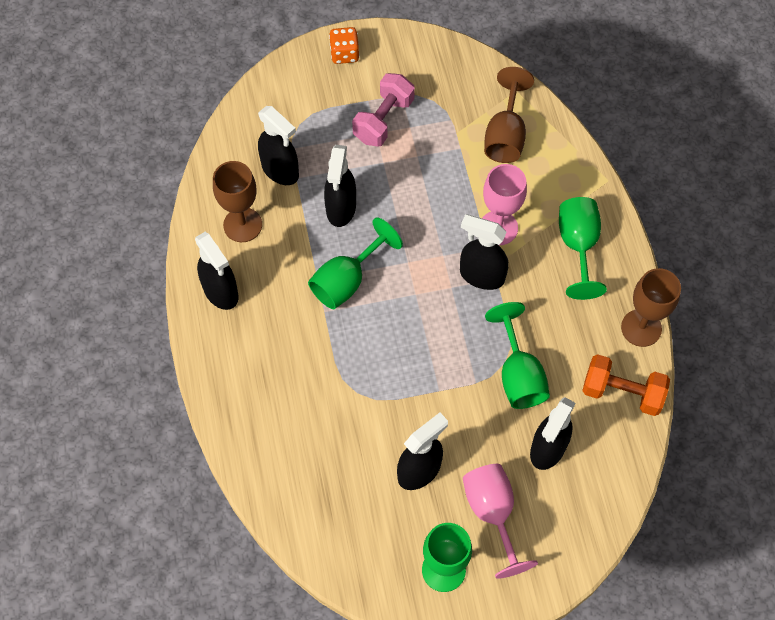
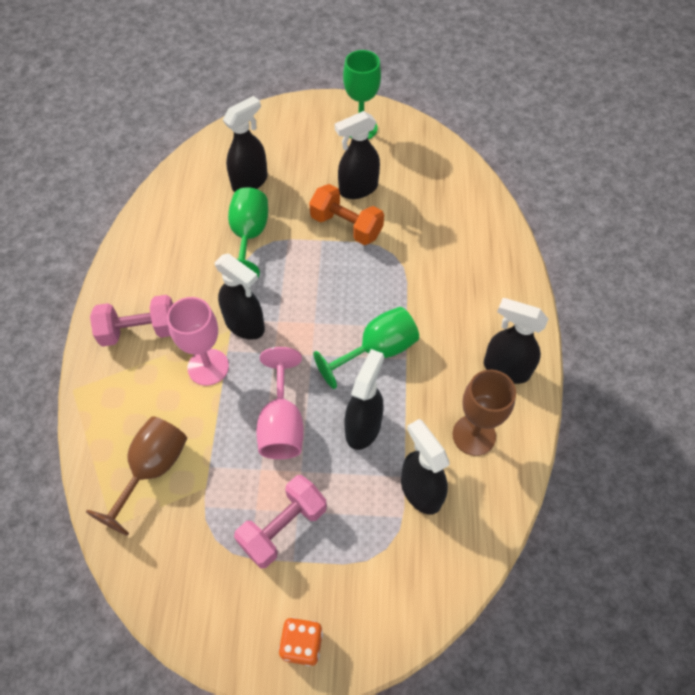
camera: 165 degrees left, 5 degrees down
black spray bottle [195,232,239,310] -> black spray bottle turned 45 degrees counterclockwise [484,298,548,384]
pink goblet [463,464,538,579] -> pink goblet moved to [257,347,304,459]
green goblet [559,197,607,300] -> pink dumbbell [90,295,173,347]
orange dumbbell [582,354,670,416] -> orange dumbbell moved to [309,184,384,245]
brown goblet [621,268,681,347] -> none

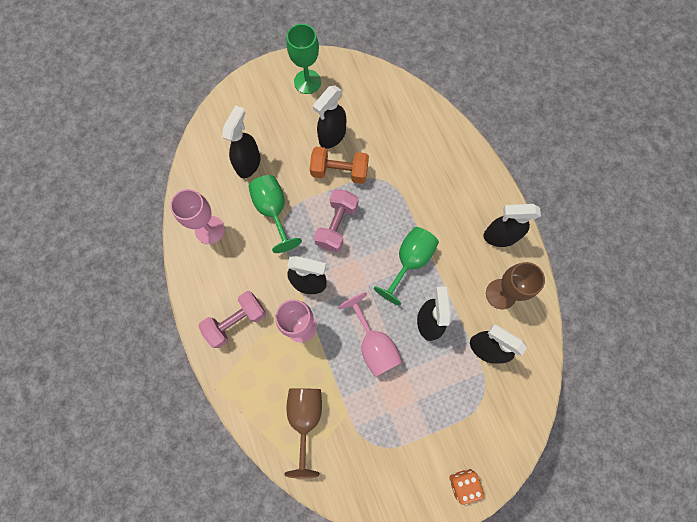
camera: 25 degrees left, 15 degrees up
pink dumbbell [234,475,327,569] -> pink dumbbell moved to [314,189,359,252]
none -> pink goblet [170,189,225,244]

